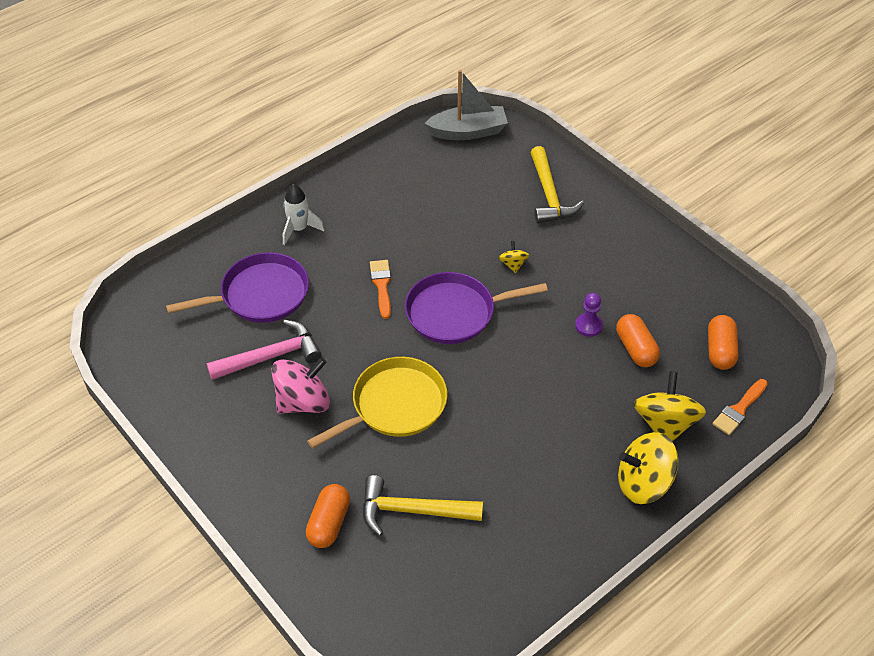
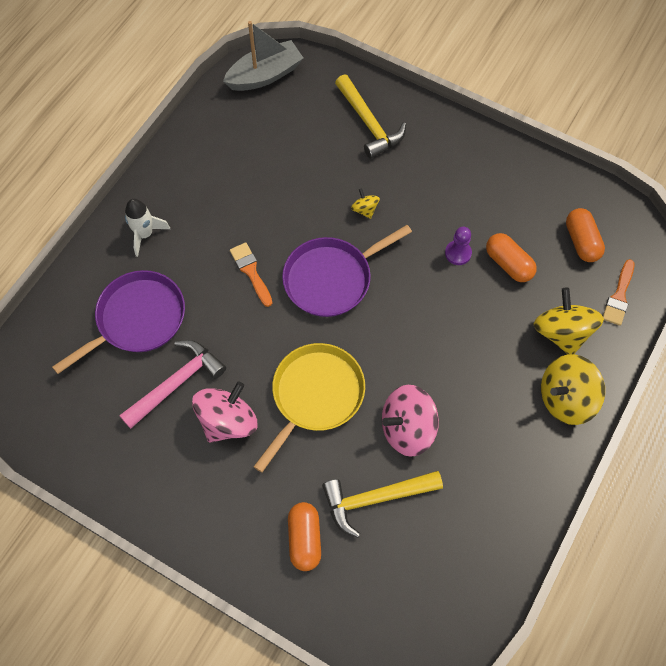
camera: 20 degrees left, 15 degrees up
none -> pink spinning top [382,385,439,457]

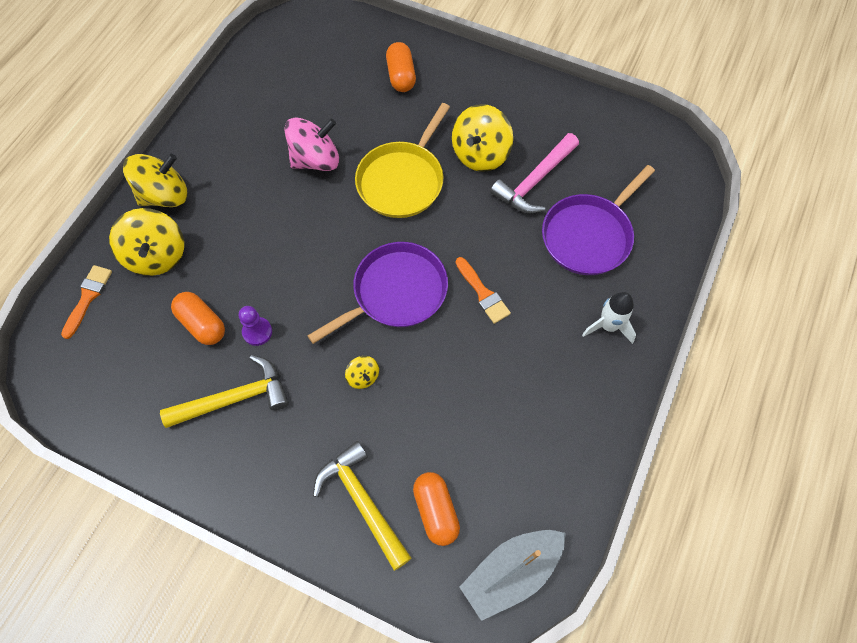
camera: 175 degrees right, 0 degrees up
pink spinning top [192,382,257,443] -> yellow spinning top [452,104,513,172]
yellow hammer [322,471,443,538] -> yellow hammer moved to [160,355,289,428]
orange capsule [566,208,605,262] -> orange capsule moved to [413,472,460,546]

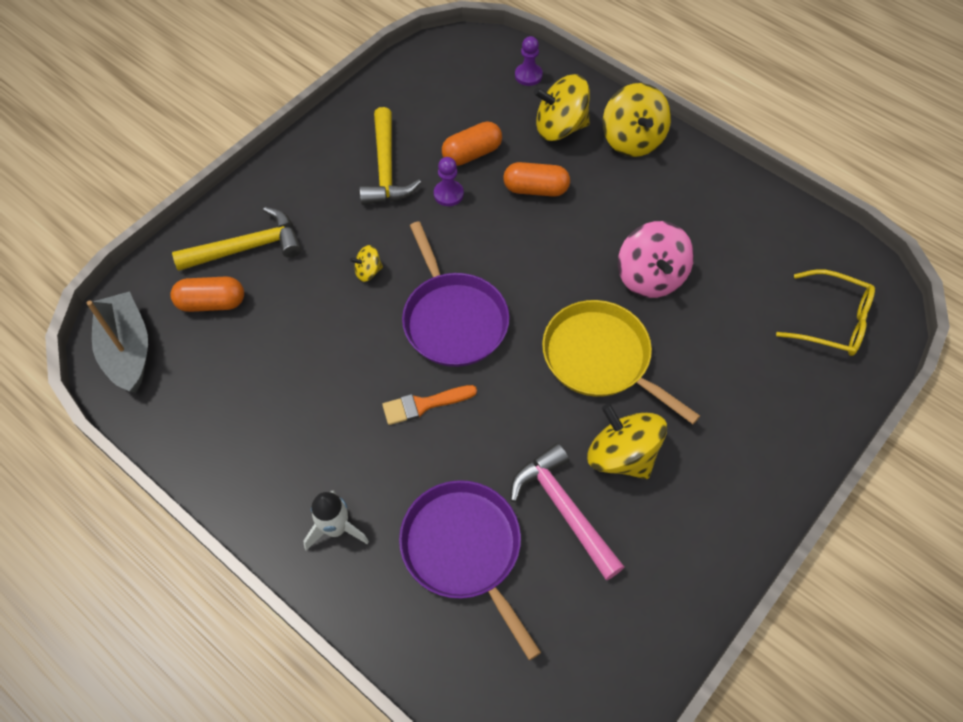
camera: 105 degrees right, 5 degrees down
orange brush [61,265,112,339] -> purple pawn [515,36,543,86]
orange capsule [386,42,416,92] -> orange capsule moved to [503,162,570,197]
none -> yellow glasses [776,269,875,356]

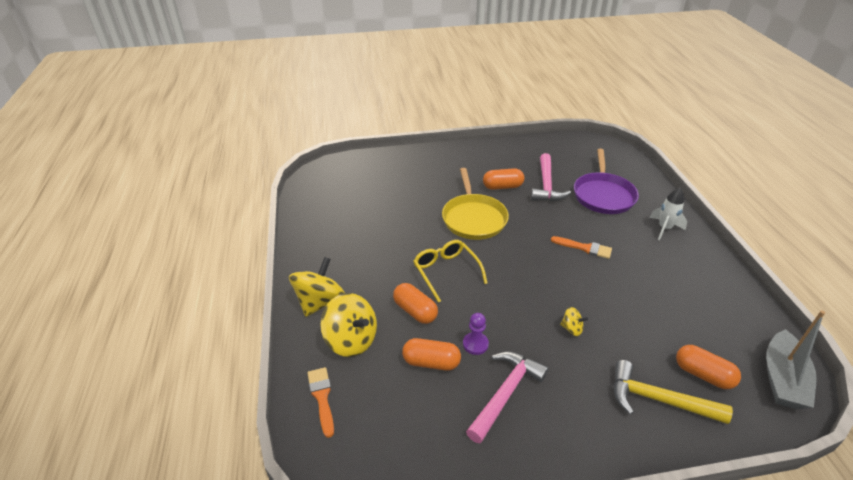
camera: 140 degrees left, 20 degrees down
yellow hammer [360,107,421,205] -> pink hammer [466,352,549,443]
purple pan [402,221,509,367] -> none
purple pawn [515,36,543,86] -> orange brush [307,367,334,438]
yellow spinning top [587,404,667,479] -> orange capsule [483,168,525,190]
pink spinning top [618,221,694,298] -> none
yellow glasses [776,269,875,356] -> yellow glasses moved to [413,240,488,303]

